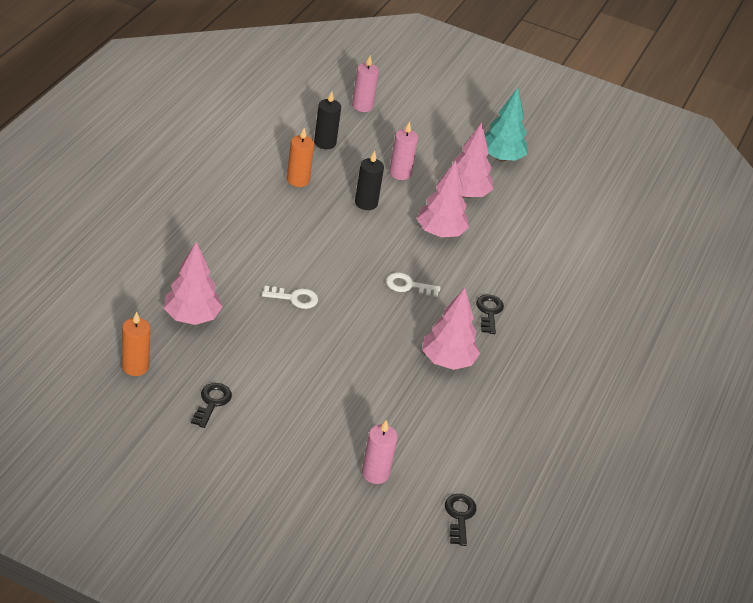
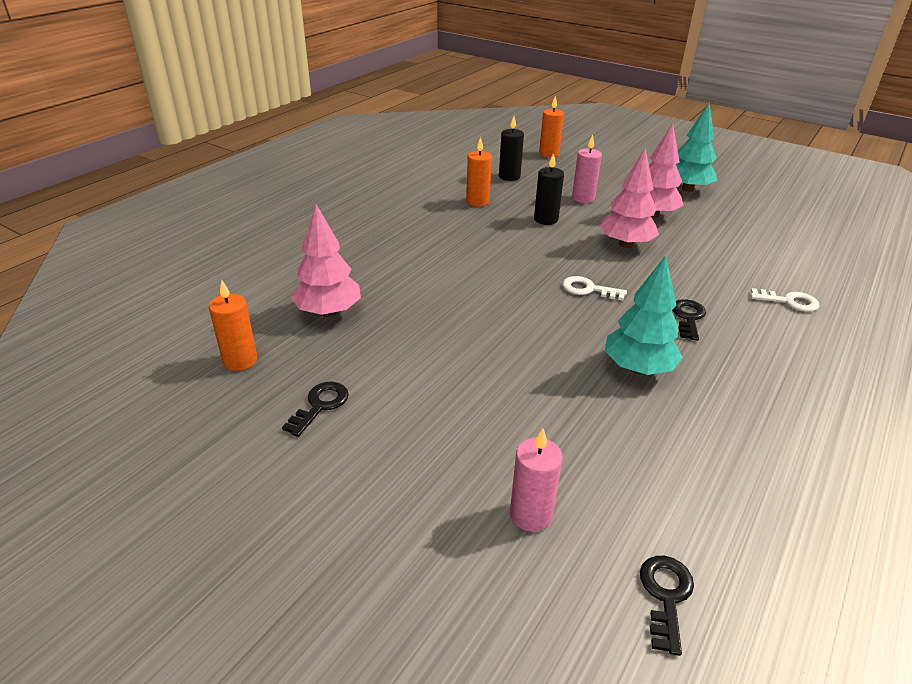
camera: 15 degrees right, 5 degrees down
white key [262,286,318,309] -> white key moved to [751,288,820,312]
pink candle [352,55,379,112] -> orange candle [539,95,564,158]
pink tree [422,288,480,370] -> turquoise tree [605,255,683,375]

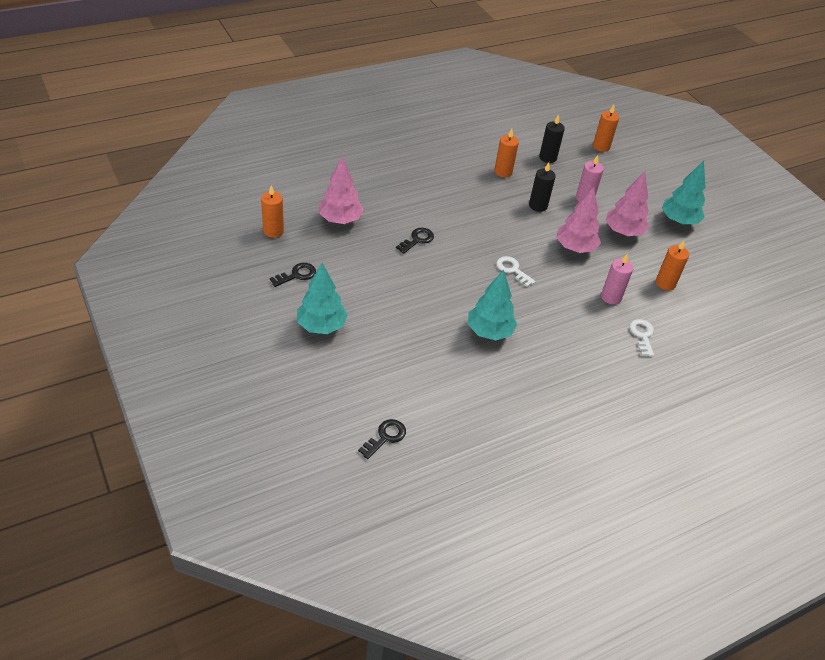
camera: 25 degrees right, 10 degrees up
pink candle [510,429,563,532] -> pink candle moved to [601,254,633,305]
black key [672,299,706,340] -> black key moved to [396,228,434,254]
white key [751,288,820,312] -> white key turned 135 degrees counterclockwise [630,319,654,357]
none -> turquoise tree [297,263,348,334]
none -> orange candle [656,240,689,290]

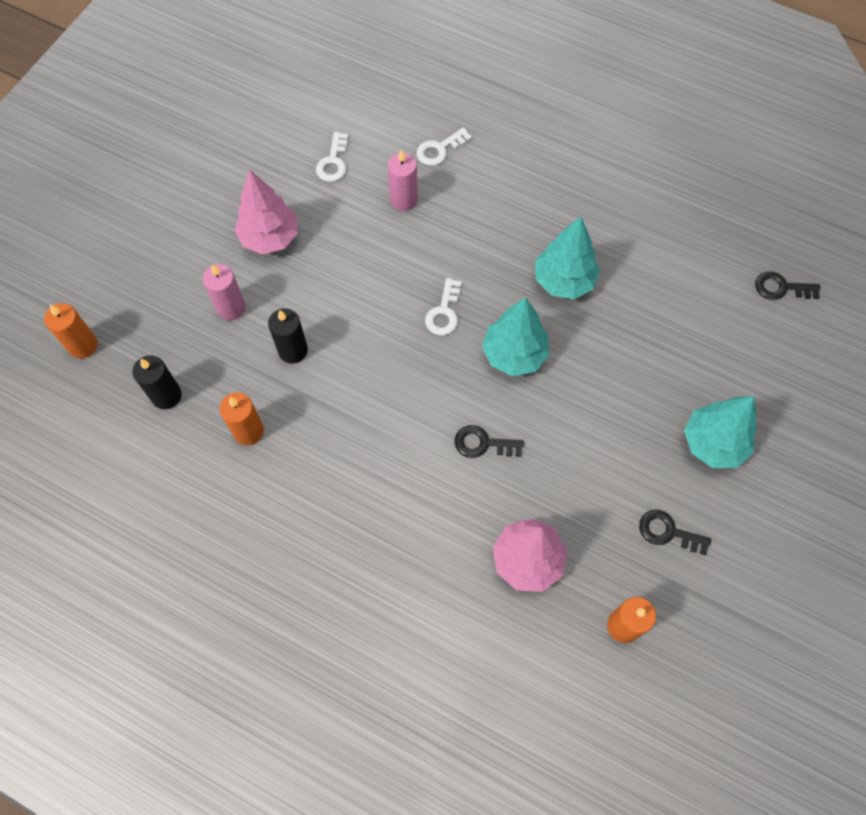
camera: 120 degrees left, 20 degrees up
pink tree [556,187,601,253] -> none
orange candle [656,240,689,290] -> white key [316,132,348,182]
turquoise tree [662,161,706,224] -> turquoise tree moved to [482,297,550,376]

